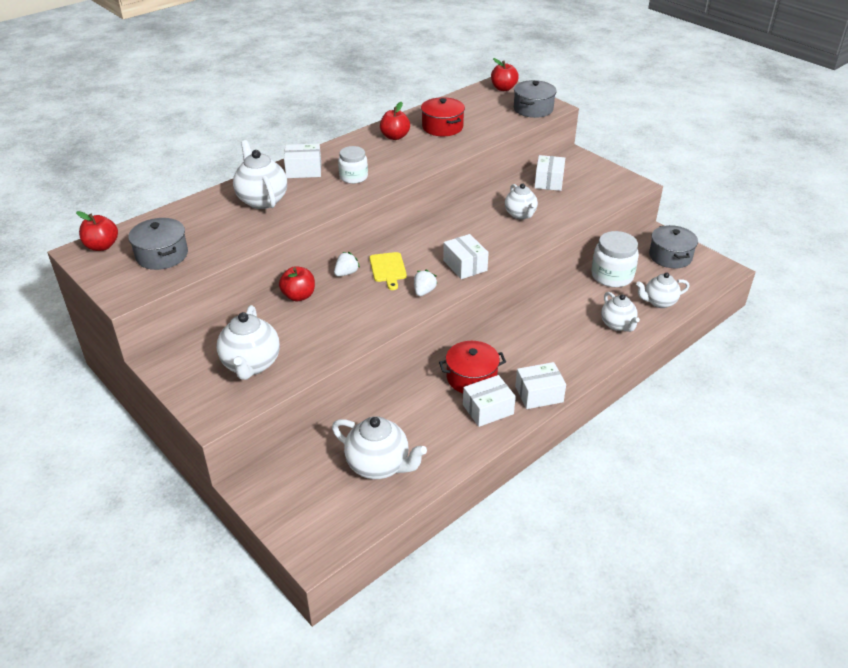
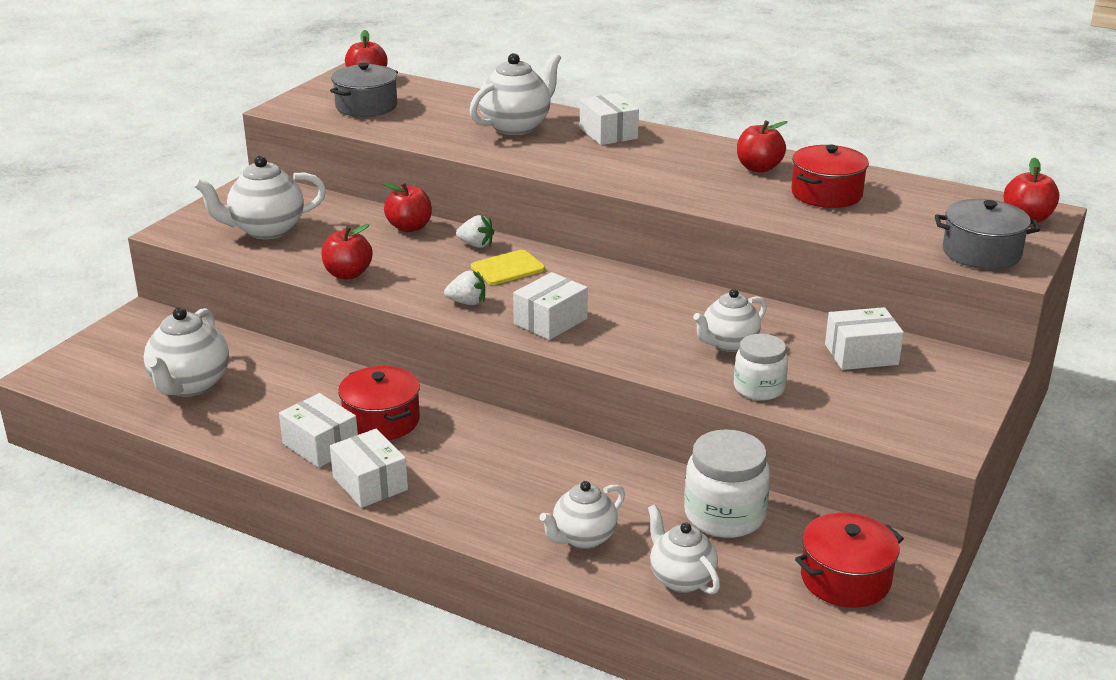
camera: 70 degrees right, 10 degrees down
white jar [338,146,368,184] -> white jar moved to [734,334,788,400]
grey pot [649,225,698,268] -> red pot [795,513,904,608]
none -> red apple [321,224,373,279]

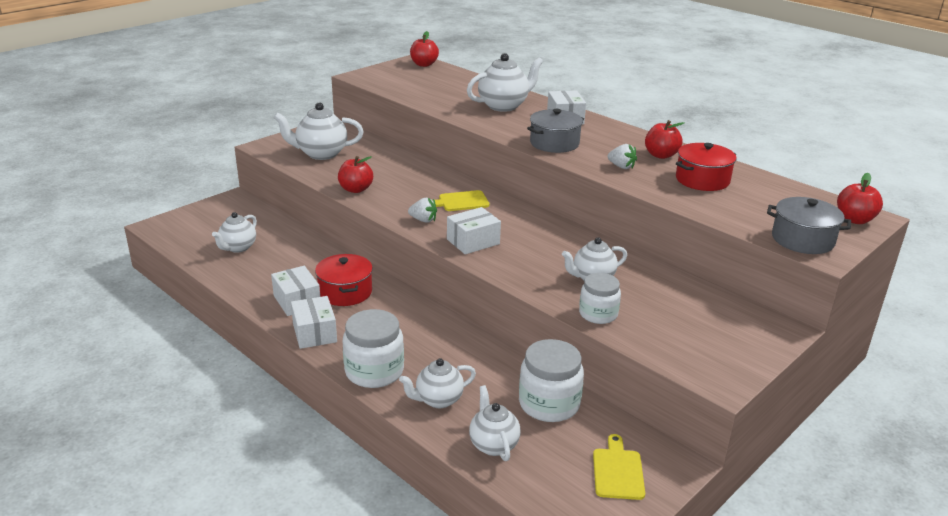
camera: 15 degrees right, 0 degrees up
white teapot [144,307,229,397] -> white teapot [212,212,257,253], size x0.67
grey pot [330,63,398,117] -> grey pot moved to [527,109,584,153]
red apple [383,182,432,232] -> none
white strawberry [456,215,494,248] -> white strawberry moved to [607,144,637,169]
red pot [795,513,904,608] -> yellow cutting board [593,434,645,500]
white box [825,307,904,370] -> none
none -> white jar [343,309,404,388]

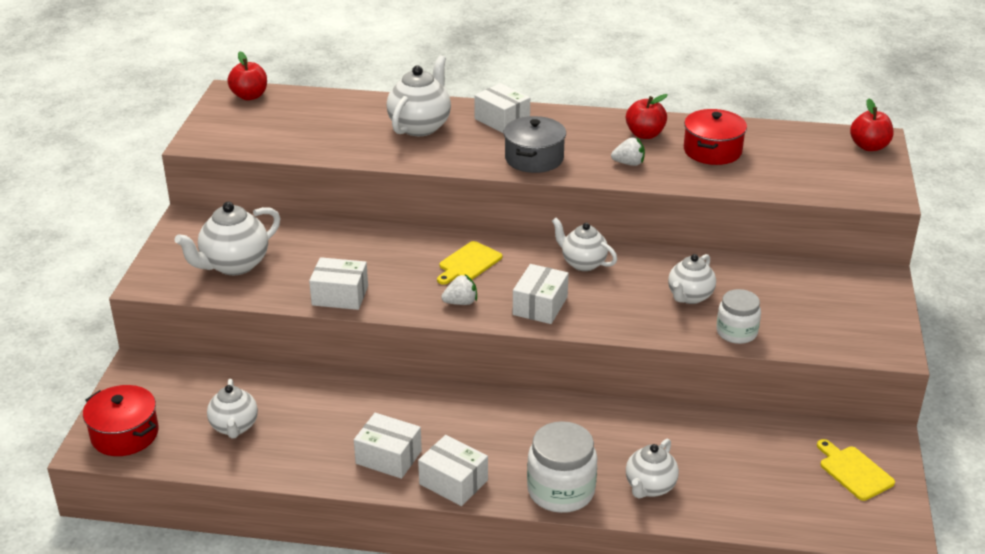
camera: 35 degrees left, 5 degrees up
red pot [315,254,373,306] -> red pot moved to [83,385,159,456]
red apple [338,156,373,193] -> white box [309,257,368,310]
white teapot [469,385,520,461] -> white teapot moved to [552,218,617,271]
white jar [519,339,584,422] -> none
grey pot [767,197,851,254] -> none

